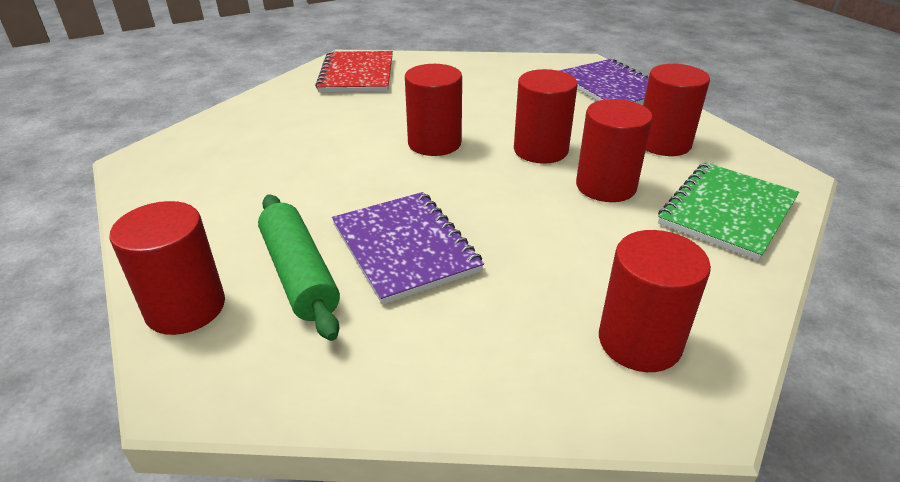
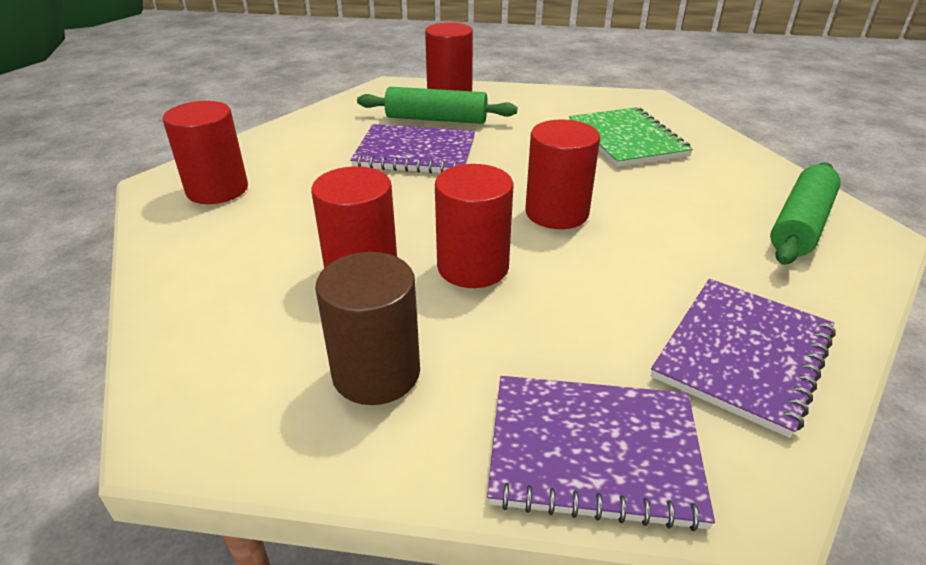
camera: 125 degrees right, 0 degrees up
red notebook [315,51,393,92] -> green rolling pin [770,162,841,265]
red cylinder [643,64,710,156] -> brown cylinder [315,252,420,405]
green notebook [658,162,799,261] -> green notebook moved to [569,107,693,167]
none -> purple notebook [651,279,836,438]

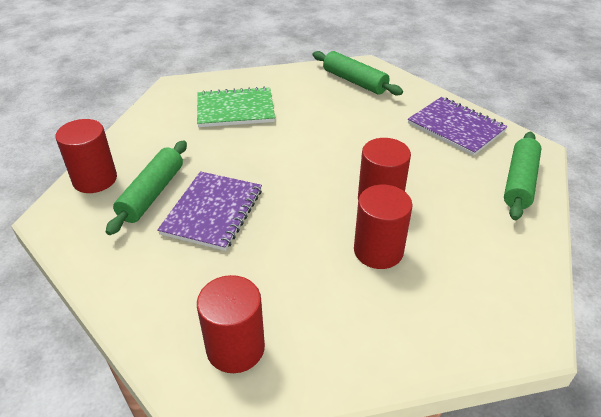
camera: 80 degrees left, 5 degrees up
brown cylinder [315,252,420,405] -> none
purple notebook [487,376,715,531] -> green rolling pin [504,132,541,220]
red cylinder [525,120,600,229] -> none

